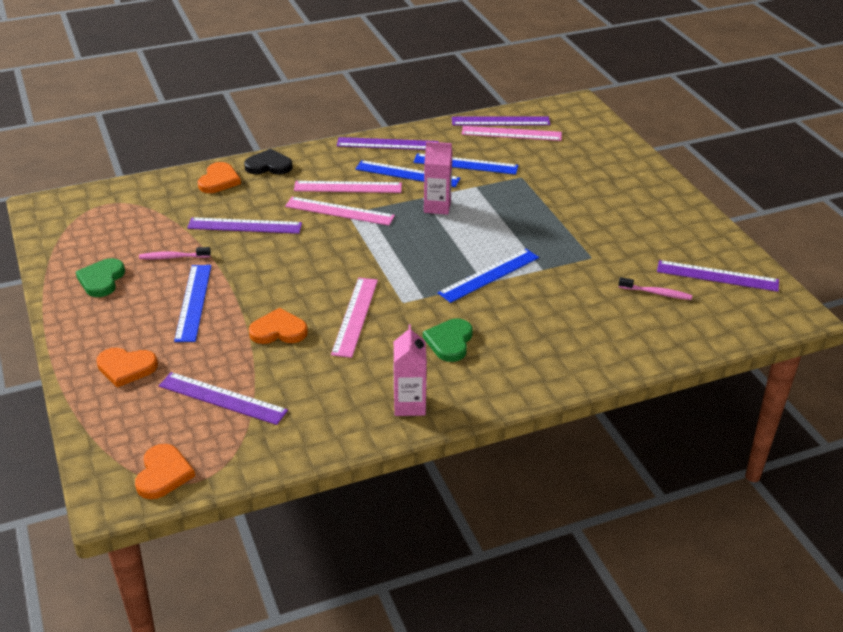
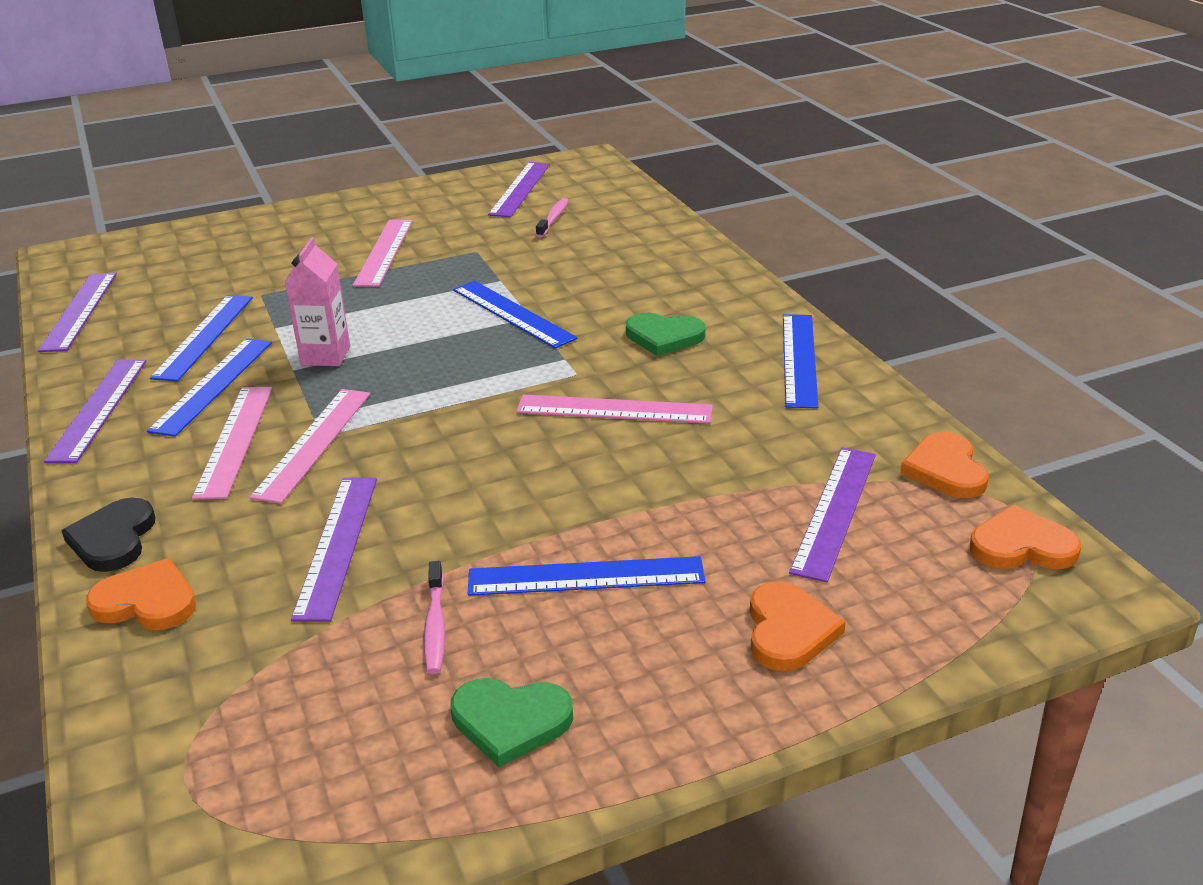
camera: 90 degrees left, 5 degrees down
orange heart [249,308,308,344] -> orange heart moved to [900,432,989,498]
pink carton [394,324,427,416] -> blue ruler [783,314,818,409]
pink ruler [462,126,562,141] -> pink ruler moved to [353,220,413,287]

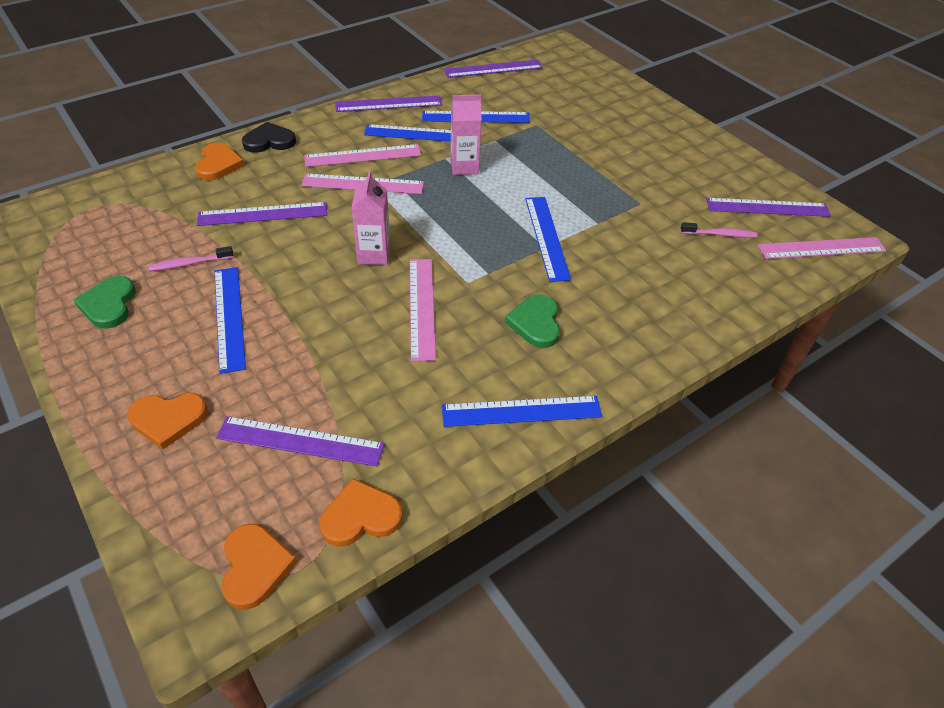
camera: 75 degrees right, 15 degrees up
pink ruler [353,220,413,287] -> pink ruler moved to [758,237,887,259]
blue ruler [453,281,578,349] -> blue ruler turned 45 degrees counterclockwise [525,197,571,282]
none -> pink carton [351,171,391,265]

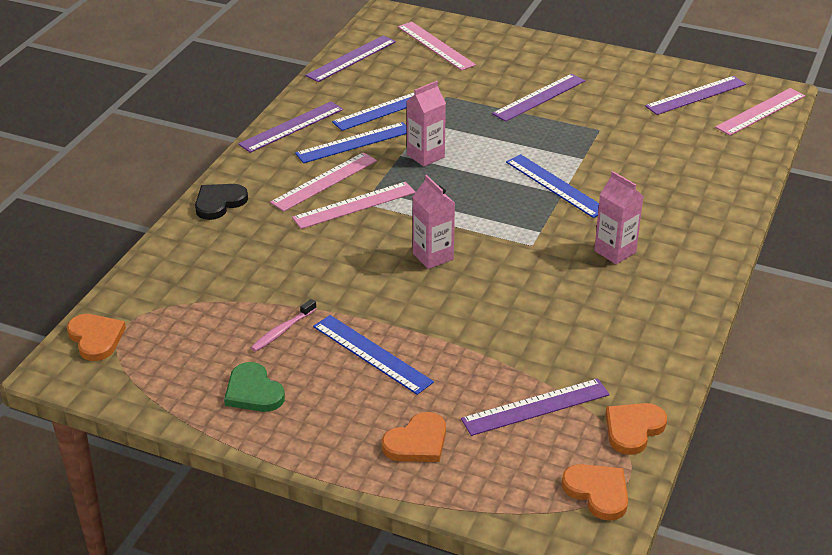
camera: 30 degrees left, 10 degrees down
orange heart [195,143,244,181] -> orange heart moved to [67,314,126,361]
purple ruler [197,202,327,226] -> purple ruler moved to [492,74,585,122]
pink ruler [410,259,436,361] -> pink ruler moved to [398,21,476,71]
blue ruler [442,396,602,427] -> none
green heart [505,294,560,348] -> pink carton [594,171,644,264]
pink toothbrush [680,222,758,238] -> none

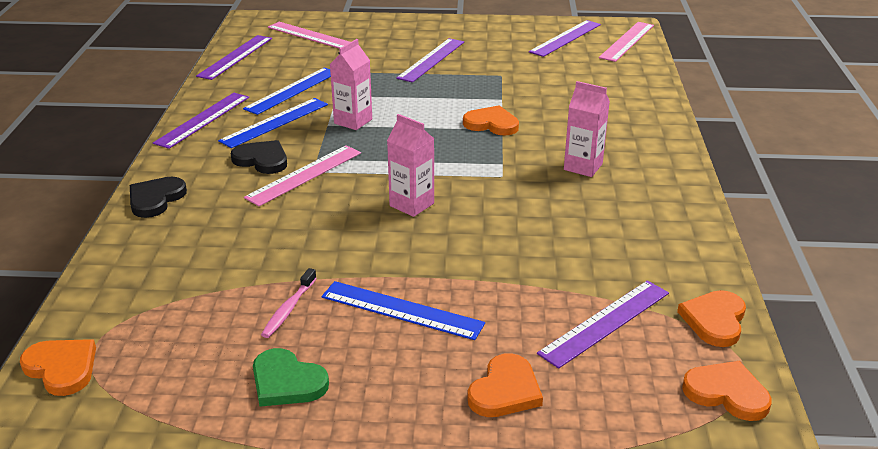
camera: 20 degrees left, 5 degrees down
pink ruler [270,152,377,212] -> black heart [231,140,287,174]
blue ruler [506,154,599,218] -> orange heart [463,105,519,136]

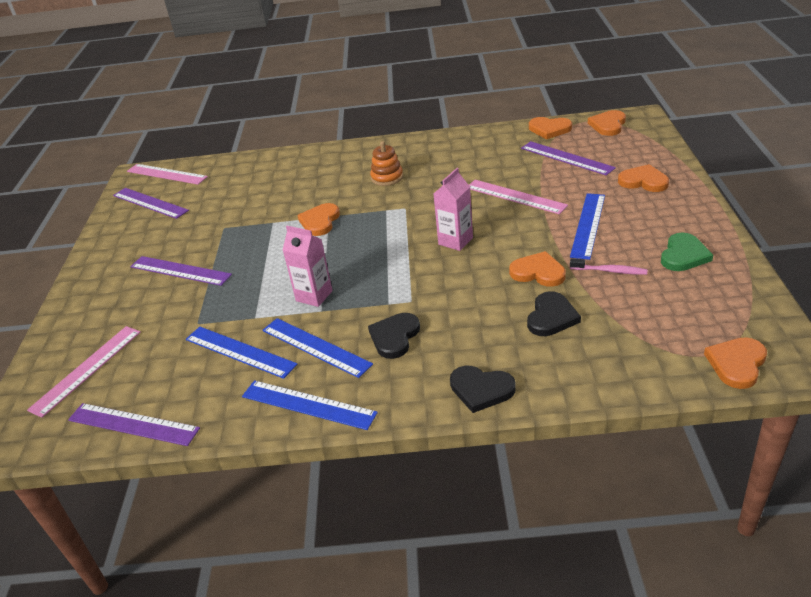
camera: 90 degrees left, 5 degrees up
purple ruler [153,93,249,149] -> blue ruler [242,380,378,430]
pink ruler [244,145,361,206] -> pink ruler moved to [469,180,568,214]
pink carton [564,81,610,177] -> orange stacking toy [370,141,403,186]
none -> orange heart [509,251,566,287]
none -> black heart [527,291,581,336]

